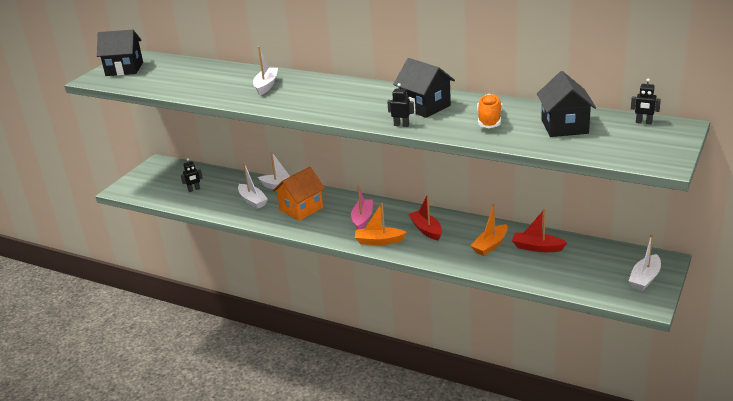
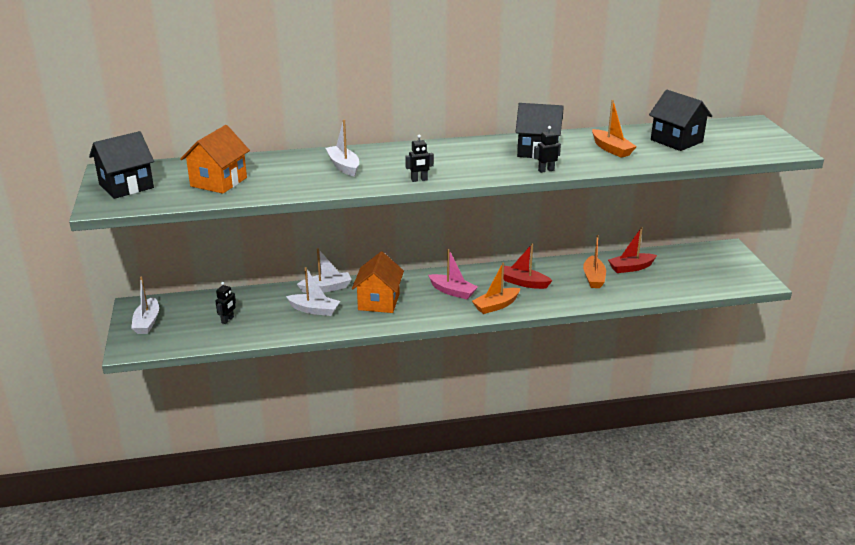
camera: 40 degrees left, 0 degrees up
pink boat [351,184,373,230] -> pink boat turned 150 degrees clockwise [428,249,478,299]
orange shoe [477,94,502,128] -> orange boat [592,100,637,158]
white boat [629,234,661,291] -> white boat moved to [131,276,159,334]
black robot [631,78,661,124] -> black robot moved to [405,134,434,182]
none -> orange house [180,125,250,194]

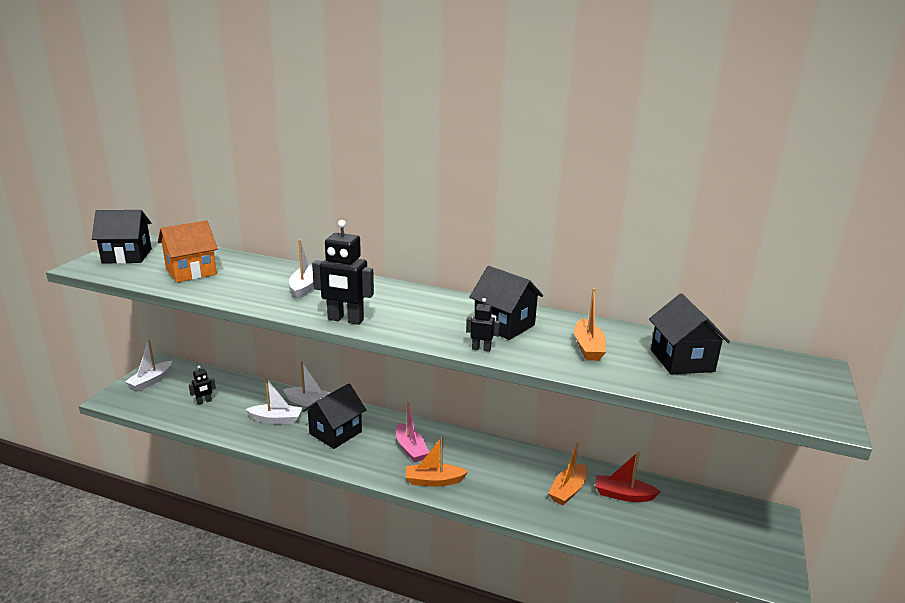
camera: 30 degrees right, 5 degrees down
white boat [286,267,340,316] -> white boat turned 45 degrees counterclockwise [246,378,302,424]
orange house [352,252,404,313] -> black house [303,383,366,449]
black robot [405,134,434,182] -> black robot [312,220,374,325], size x1.98
red boat [504,244,552,289] -> none

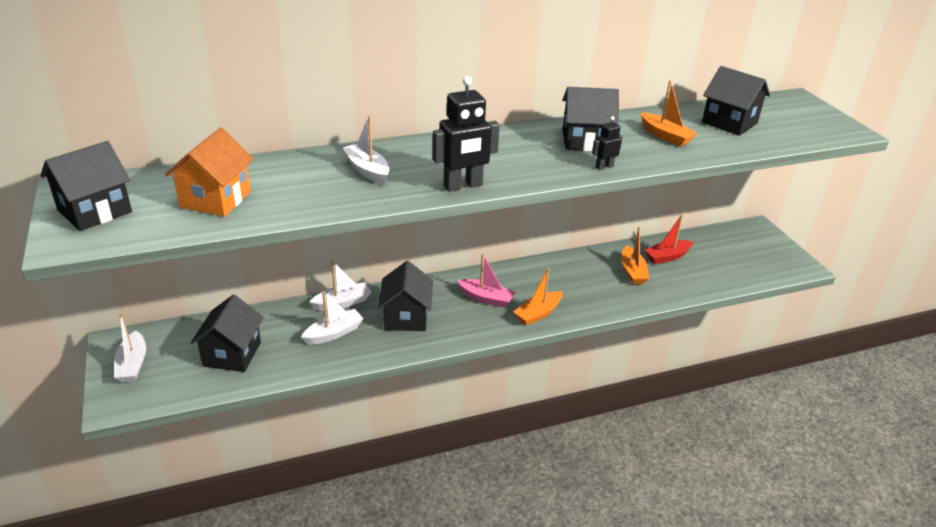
camera: 40 degrees left, 10 degrees up
black robot [189,365,216,405] -> black house [191,294,264,372]

